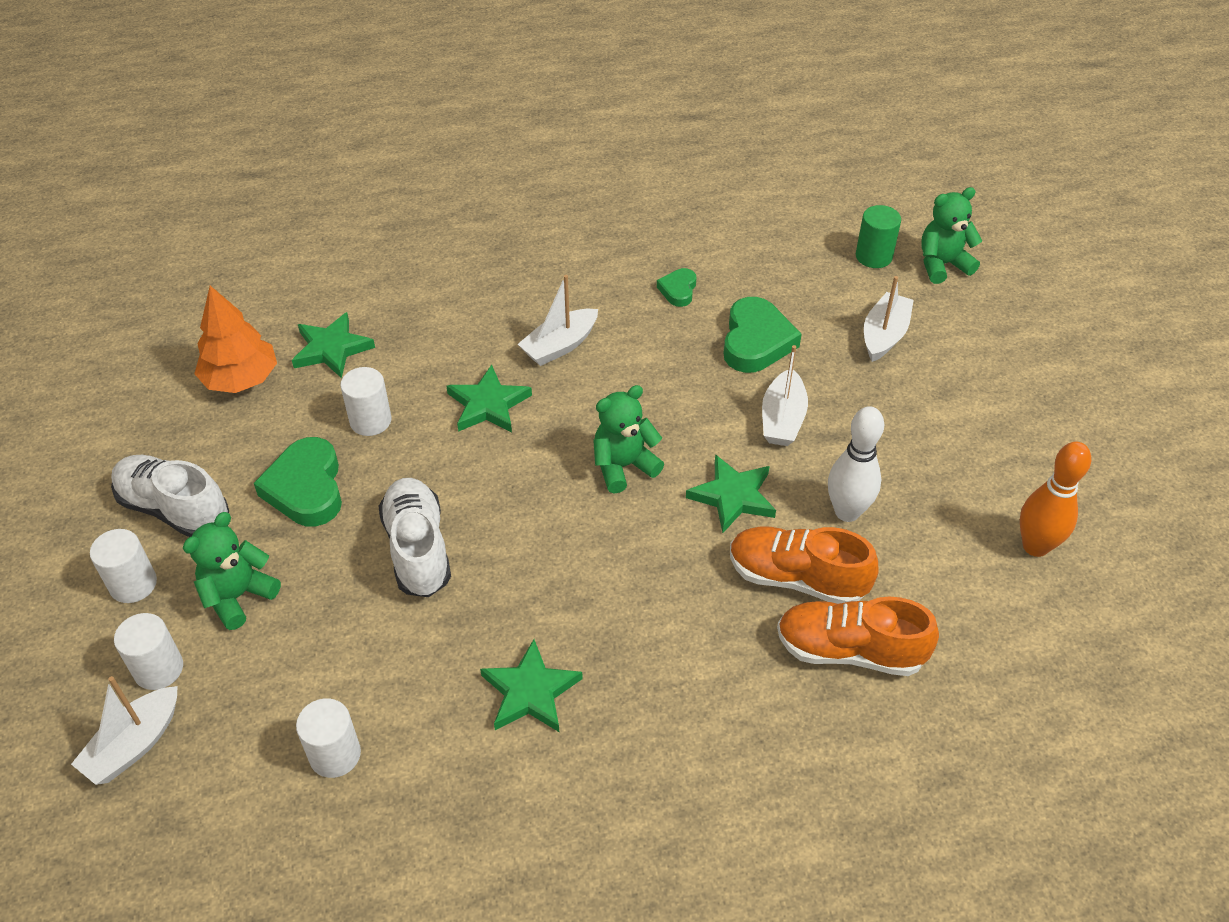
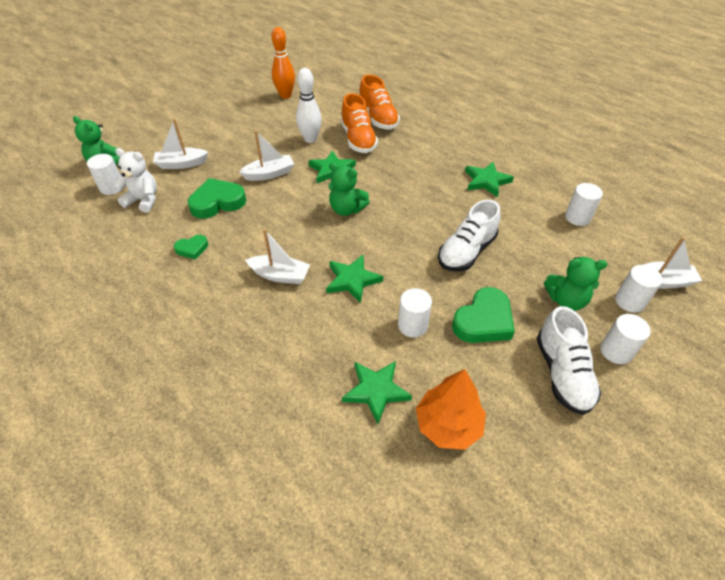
camera: 125 degrees left, 0 degrees up
green cylinder [856,205,901,268] -> white cylinder [87,154,122,195]
none -> white teddy bear [115,148,157,213]

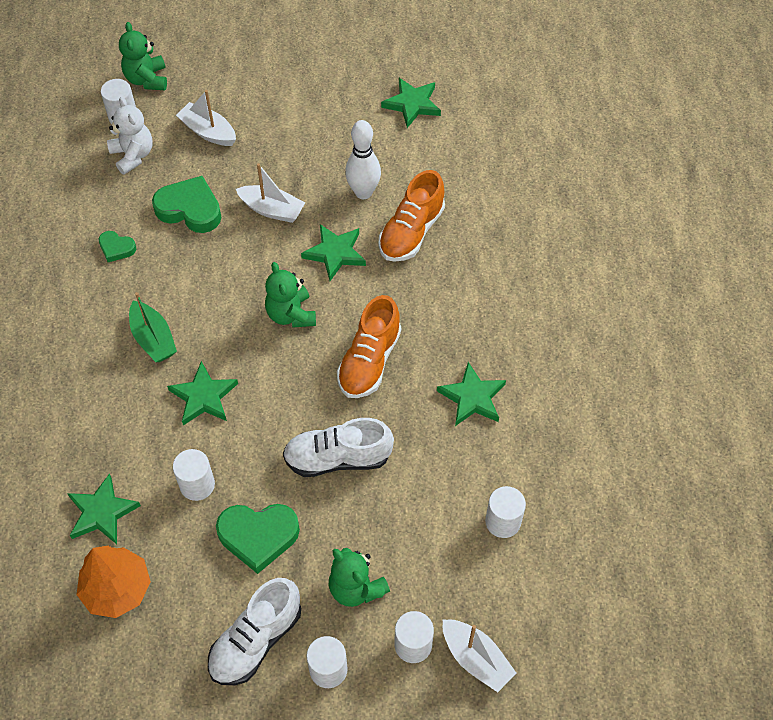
camera: 45 degrees right, 10 degrees up
white boat [245,229,310,284] -> green boat [129,292,177,362]
orange bowling pin [271,27,295,99] -> green star [381,78,441,128]
orange shoe [360,74,400,129] -> orange shoe moved to [337,295,401,398]

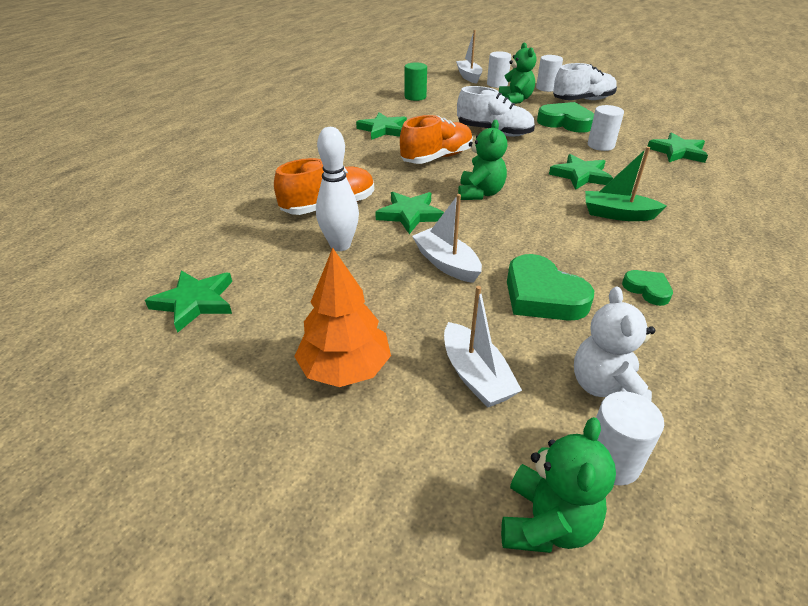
camera: 150 degrees left, 20 degrees down
orange tree [77,546,151,618] -> orange tree moved to [294,248,391,387]
green boat [129,292,177,362] -> green boat turned 75 degrees counterclockwise [585,147,667,221]
white cylinder [485,486,526,538] -> green cylinder [405,62,427,101]

